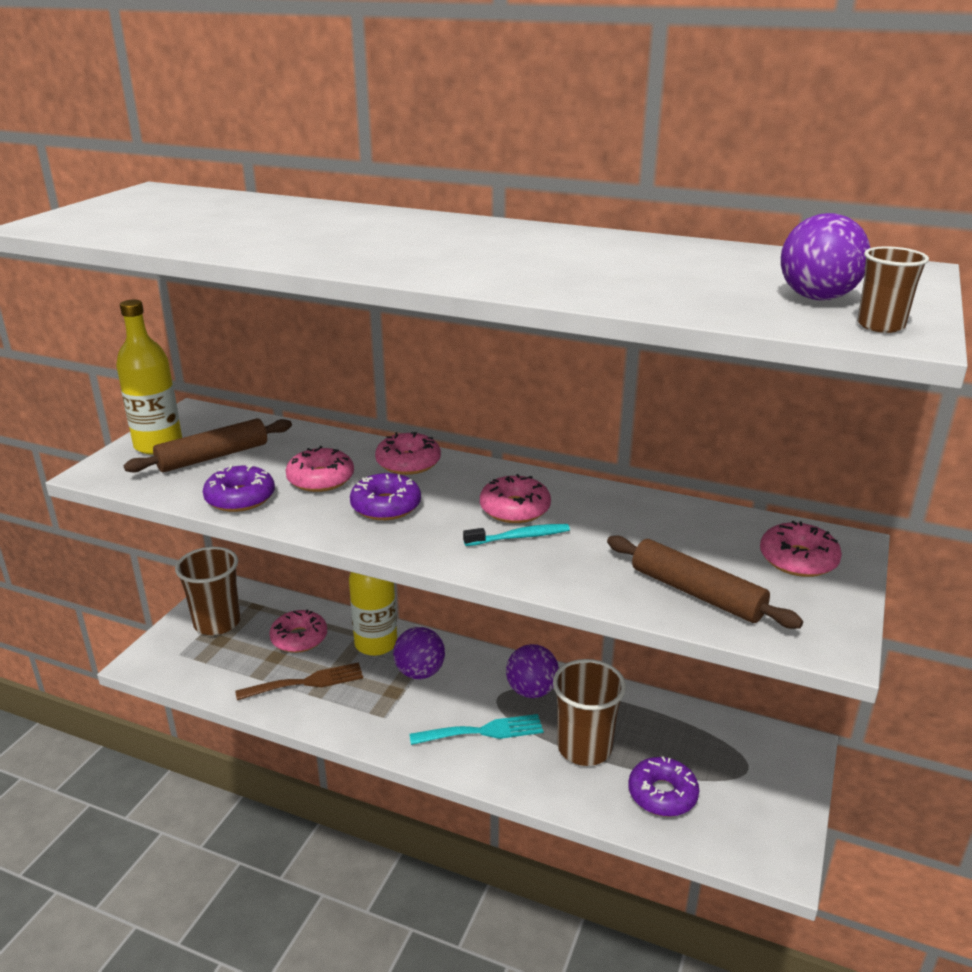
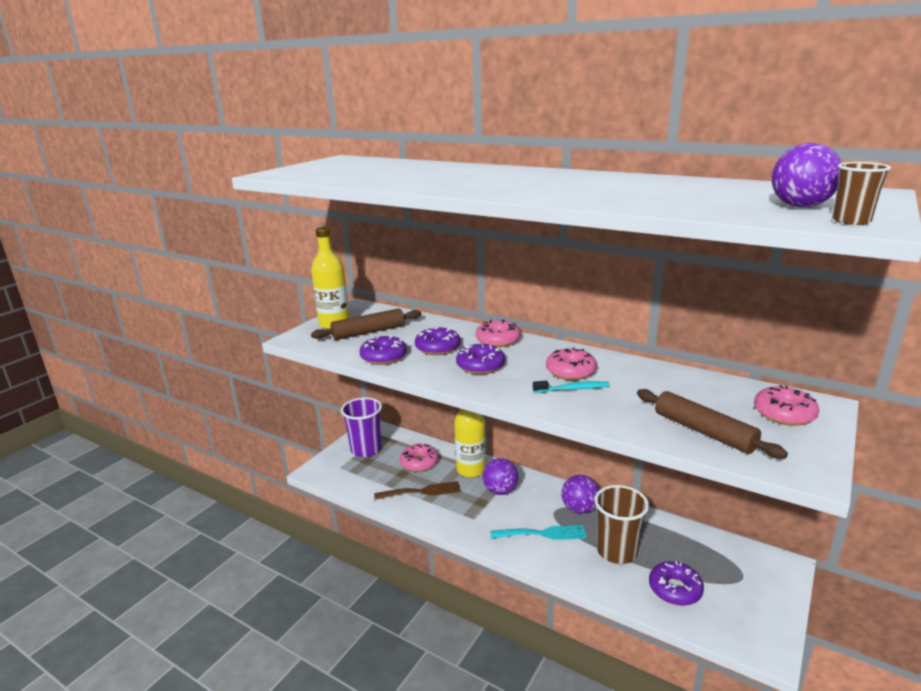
camera: 10 degrees right, 5 degrees down
brown cup [175,547,241,635] -> purple cup [341,397,382,457]
pink donut [286,446,354,492] -> purple donut [415,326,461,355]

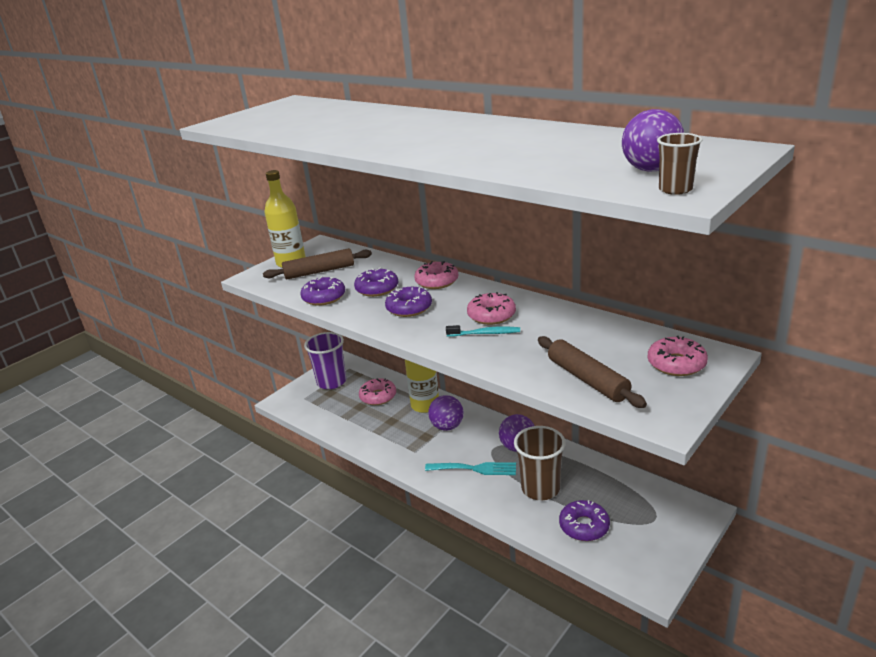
camera: 10 degrees right, 5 degrees up
brown fork [374,481,461,500] -> none

